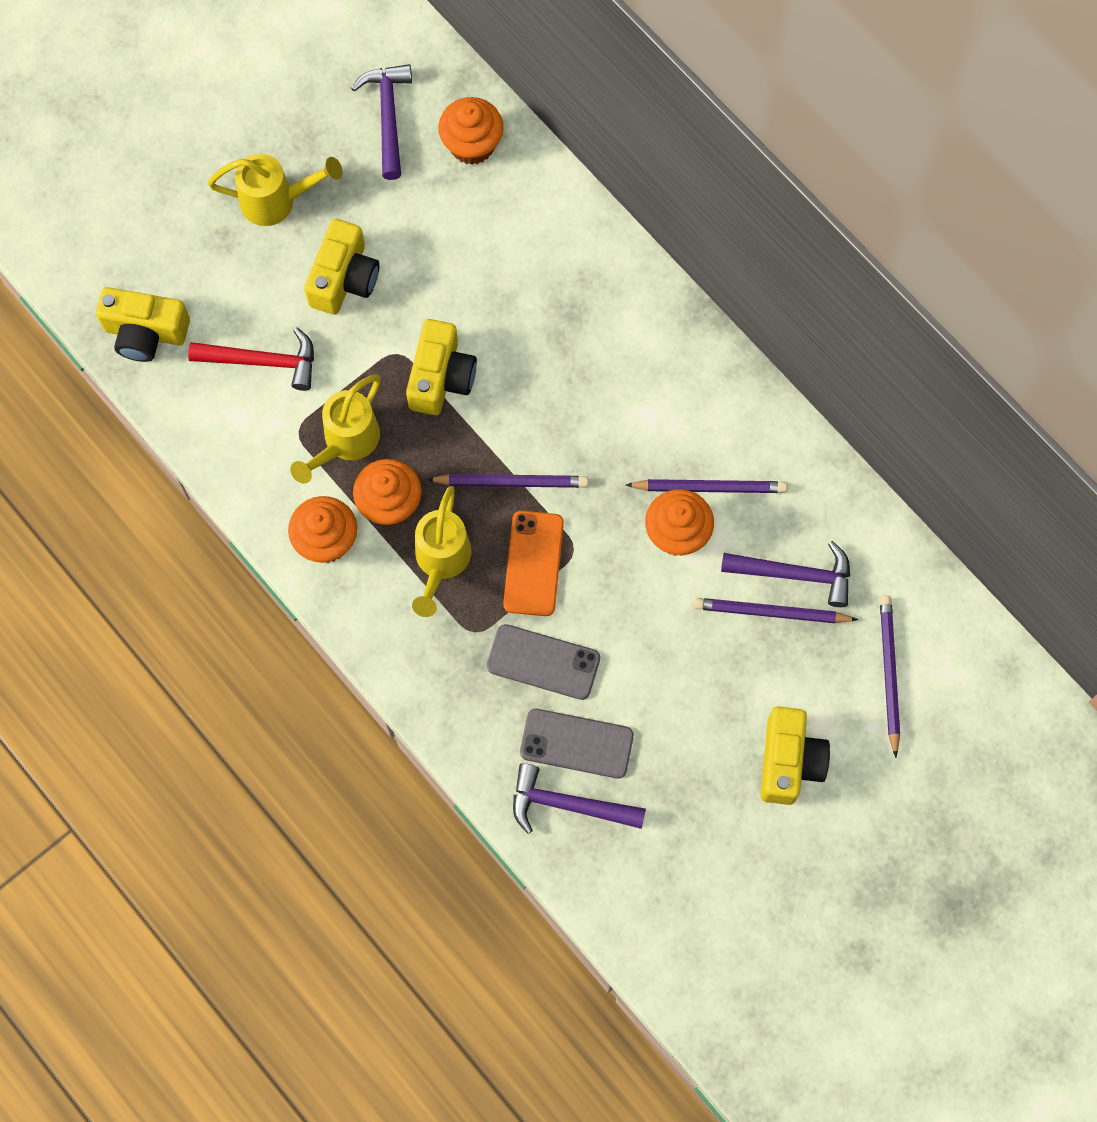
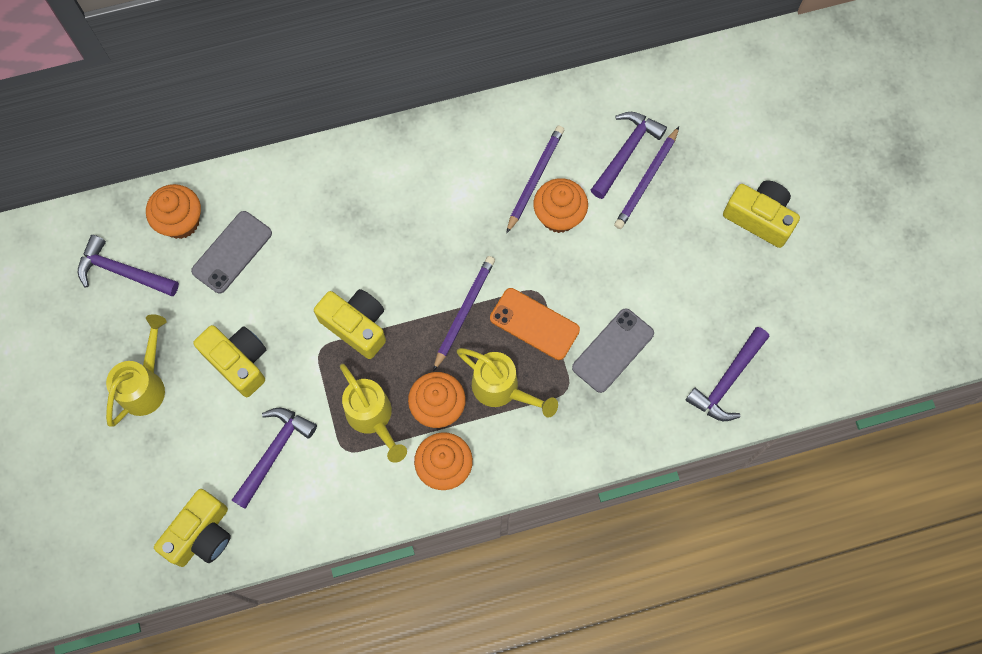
camera: 65 degrees left, 0 degrees up
red hammer [188,327,314,391] -> purple hammer [231,408,317,509]
grey phone [520,709,634,779] -> grey phone moved to [191,211,272,293]
purple pencil [880,595,900,758] -> none

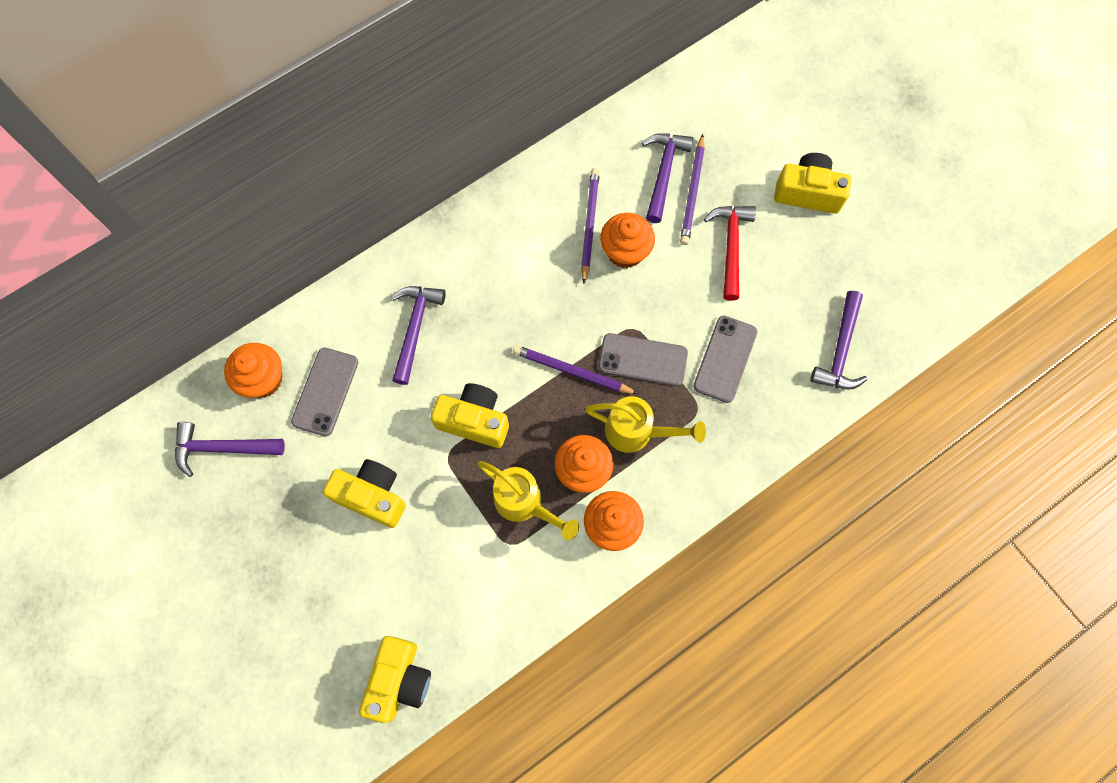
camera: 20 degrees left, 0 degrees up
yellow watering can [106,314,167,427] -> none
purple hammer [231,408,317,509] -> purple hammer moved to [391,286,446,385]
purple pencil [433,256,495,371] -> purple pencil turned 75 degrees counterclockwise [513,345,638,394]
orange phone [490,288,580,360] -> grey phone [598,333,688,386]
none -> red hammer [704,206,756,301]

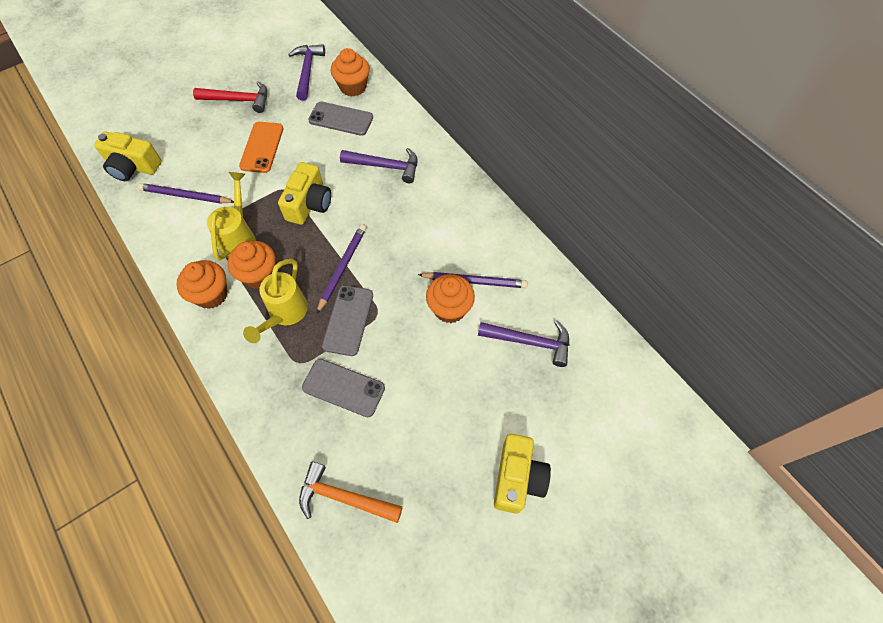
camera: 90 degrees right, 10 degrees down
yellow camera [323,459,406,528] -> orange phone [239,122,283,173]
yellow watering can [478,461,579,540] -> yellow watering can turned 150 degrees clockwise [207,172,256,260]
purple pencil [680,134,705,245] -> purple pencil moved to [138,183,234,204]
red hammer [704,206,756,301] -> red hammer moved to [193,81,267,113]
purple hammer [811,291,868,390] -> orange hammer [299,462,403,523]

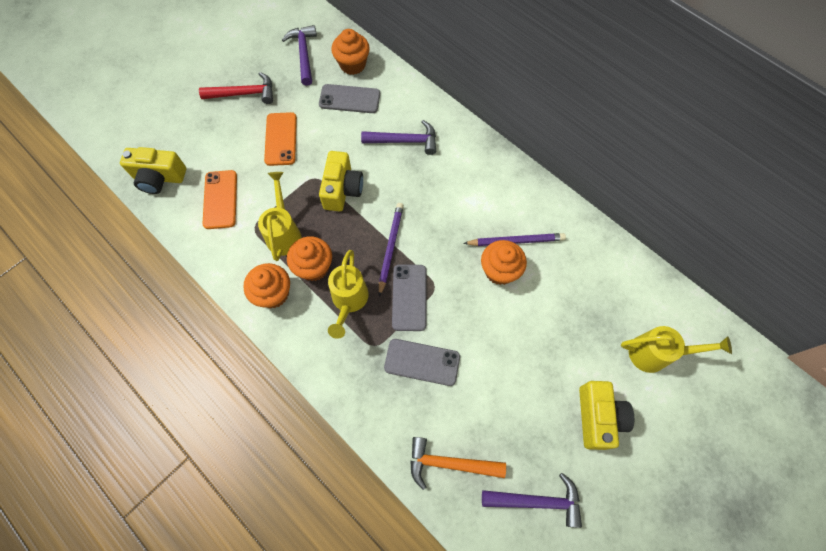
camera: 10 degrees left, 5 degrees up
purple pencil [138,183,234,204] -> orange phone [202,170,237,229]
purple hammer [478,321,569,367] -> purple hammer moved to [482,473,582,528]
none -> yellow watering can [621,326,732,373]

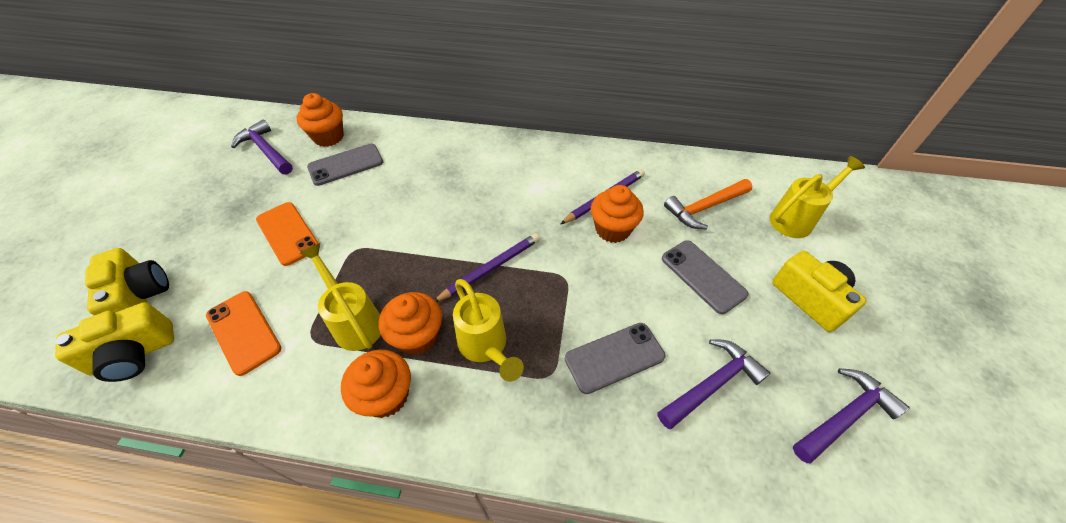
camera: 35 degrees left, 15 degrees down
red hammer [199,72,273,104] -> none
yellow camera [319,151,363,212] -> yellow camera moved to [85,248,169,315]
purple hammer [361,120,436,155] -> purple hammer moved to [658,339,770,429]
purple pencil [379,203,404,297] -> purple pencil turned 75 degrees clockwise [435,233,540,302]
grey phone [392,264,427,331] -> grey phone moved to [662,240,749,314]
orange hammer [410,437,506,490] -> orange hammer moved to [664,179,752,230]

